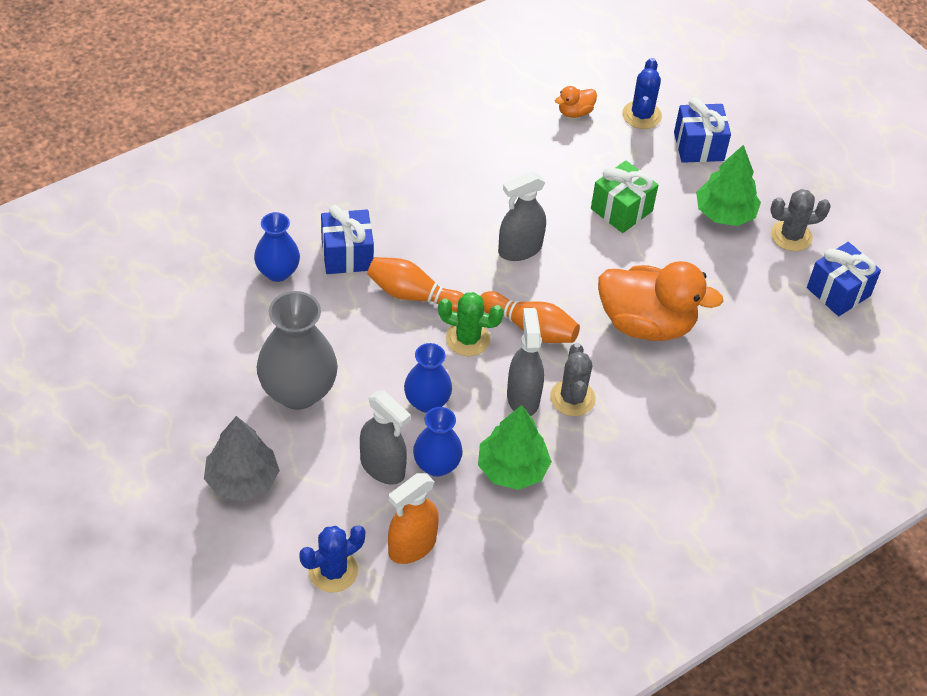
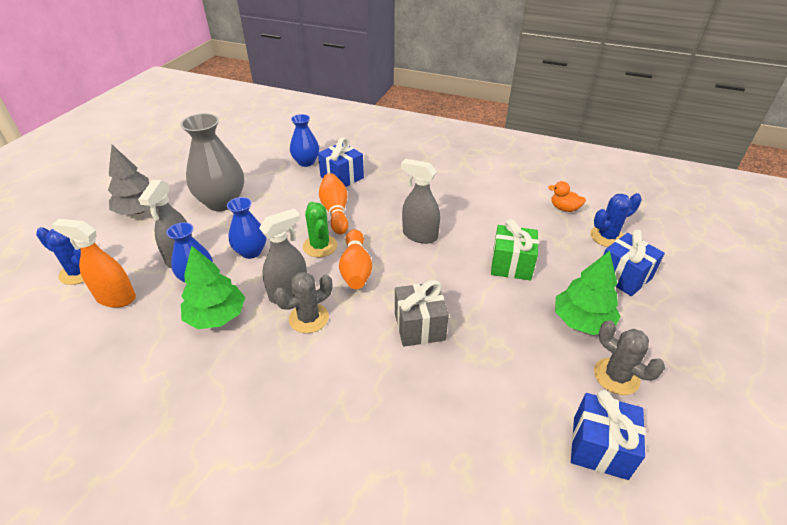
camera: 60 degrees right, 10 degrees down
orange duck [598,261,724,341] -> grey gift [395,280,449,347]

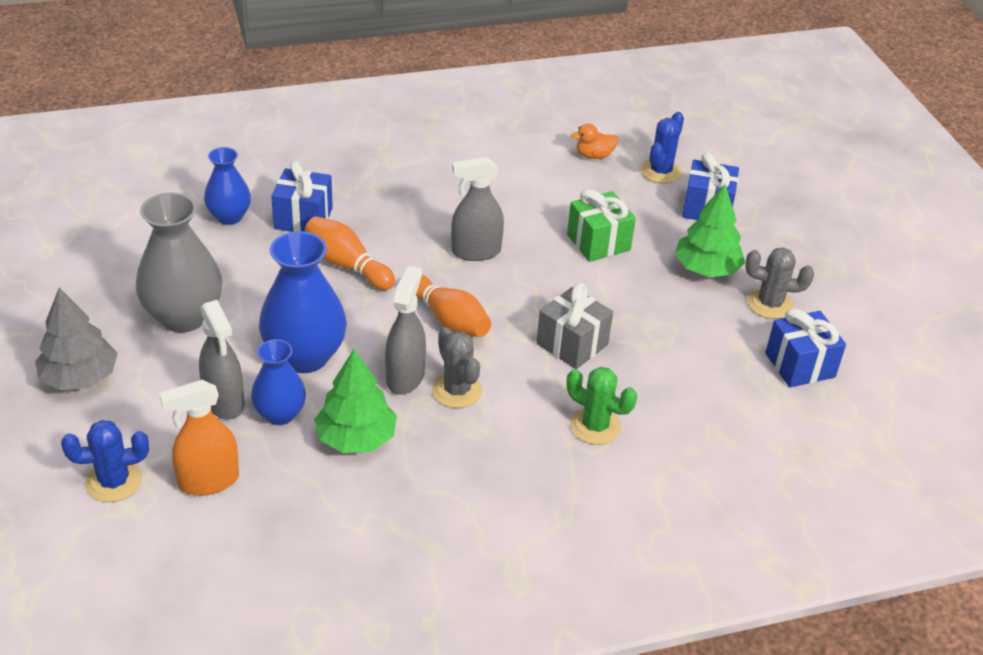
camera: 40 degrees left, 0 degrees up
blue vase [227,197,266,259] -> blue vase [259,231,347,373], size x1.66
grey cactus [274,272,332,333] -> grey cactus turned 45 degrees counterclockwise [432,327,482,408]
green cactus [303,202,337,257] -> green cactus moved to [567,367,637,445]

